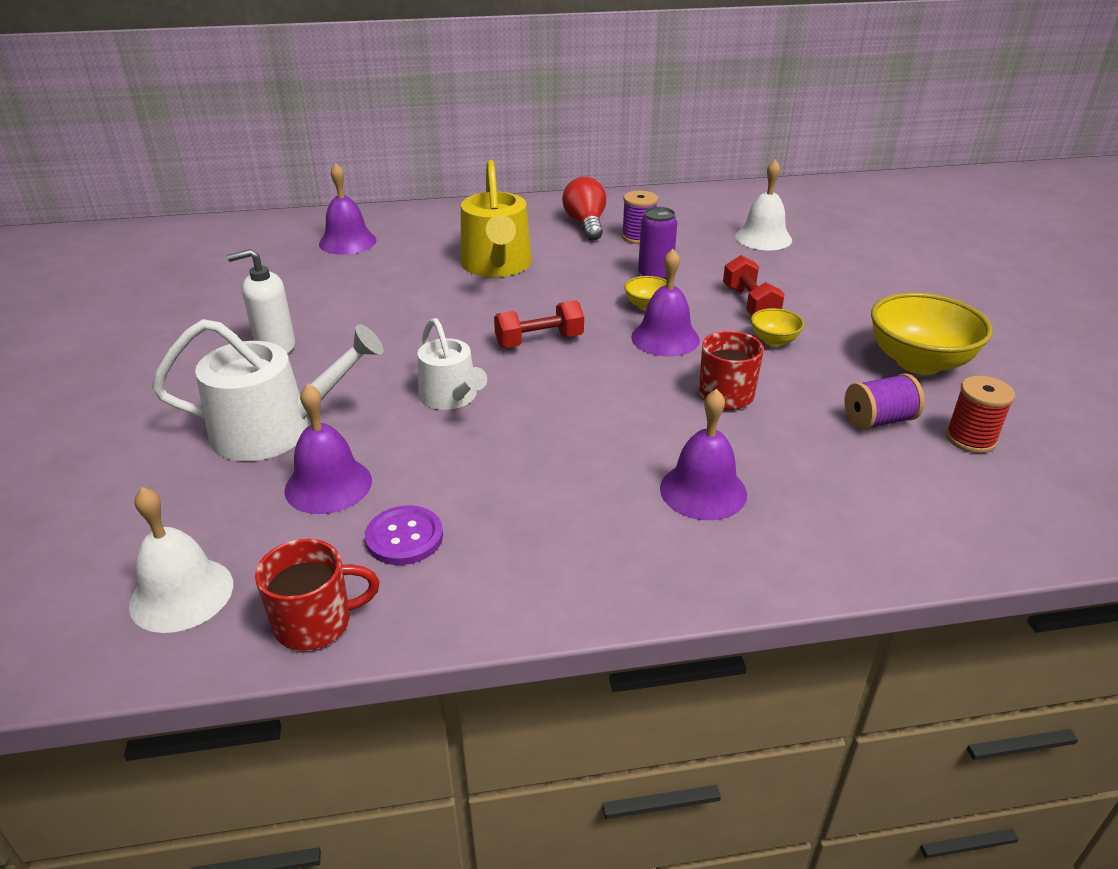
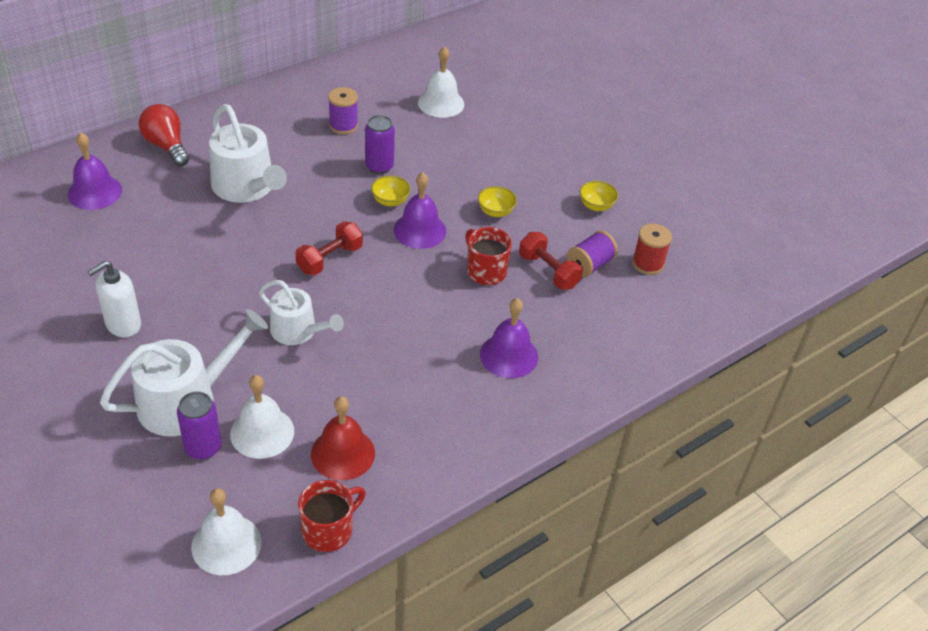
camera: 30 degrees left, 10 degrees up
purple bell [284,384,372,514] -> white bell [230,375,294,459]
purple button [365,505,443,565] -> red bell [311,396,375,480]
yellow watering can [461,160,532,277] -> white watering can [209,104,287,203]
red light bulb [562,177,606,241] -> red light bulb moved to [139,104,190,166]
red dumbbell [723,255,785,315] -> red dumbbell moved to [519,232,583,290]
yellow bowl [871,292,993,375] -> yellow bowl [580,181,618,211], size x0.48
none -> purple can [177,391,222,460]

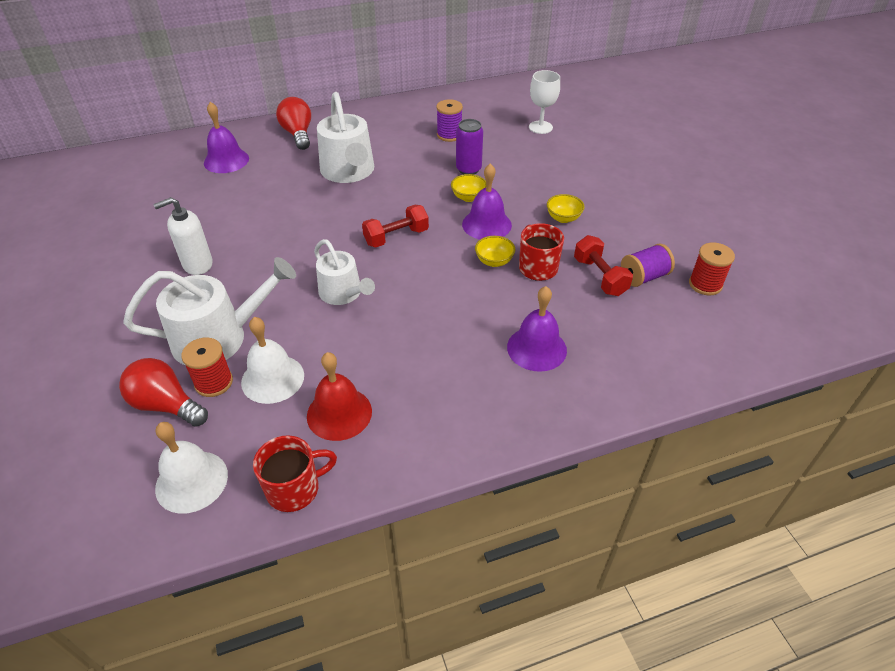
camera: 20 degrees right, 0 degrees up
purple can [177,391,222,460] -> red spool [181,338,233,397]
white bell [418,46,464,118] -> white goblet [529,70,560,134]
yellow bowl [580,181,618,211] -> yellow bowl moved to [475,236,515,267]
none -> red light bulb [119,358,208,427]

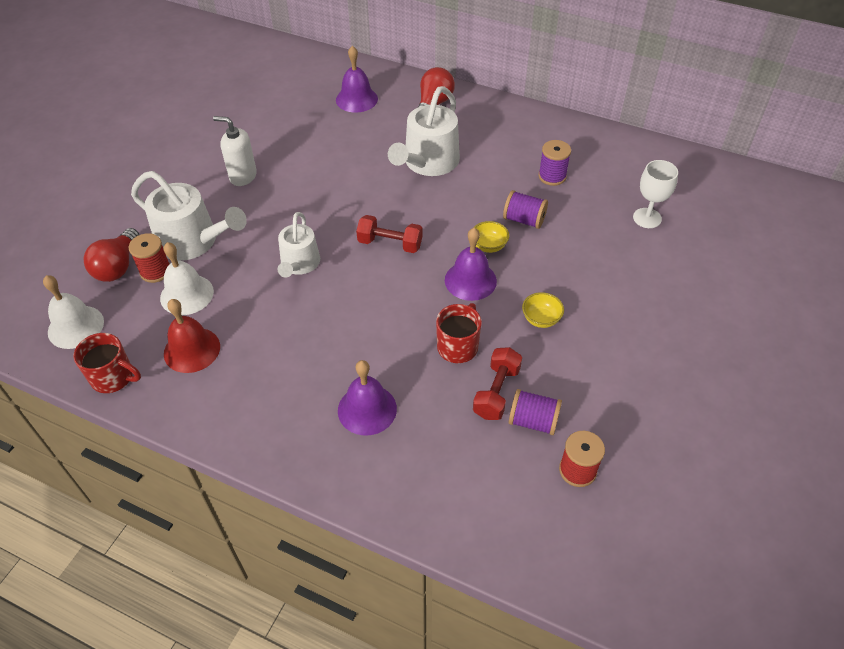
camera: 45 degrees right, 5 degrees up
red light bulb [119,358,208,427] -> red light bulb turned 150 degrees counterclockwise [84,228,139,282]
purple can [456,119,483,175] -> purple spool [503,190,548,229]
yellow bowl [475,236,515,267] -> none

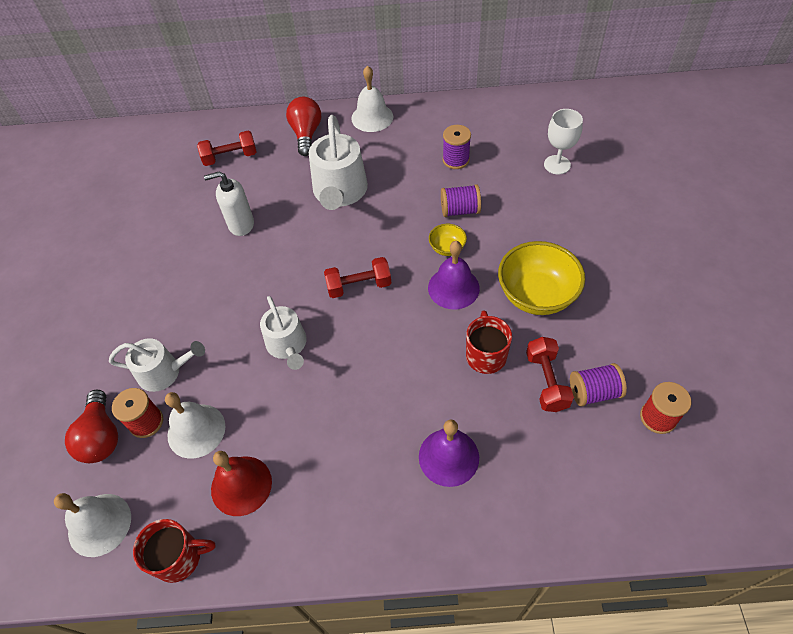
camera: 25 degrees left, 5 degrees up
white watering can [131,171,247,261] -> white watering can [109,338,205,392], size x0.64
white soap dispenser [213,116,257,186] -> white soap dispenser moved to [204,171,254,236]
purple bell [336,46,378,113] -> red dumbbell [197,131,257,166]
yellow bowl [522,292,564,328] -> yellow bowl [498,241,585,315], size x2.07
none -> white bell [351,66,393,132]

